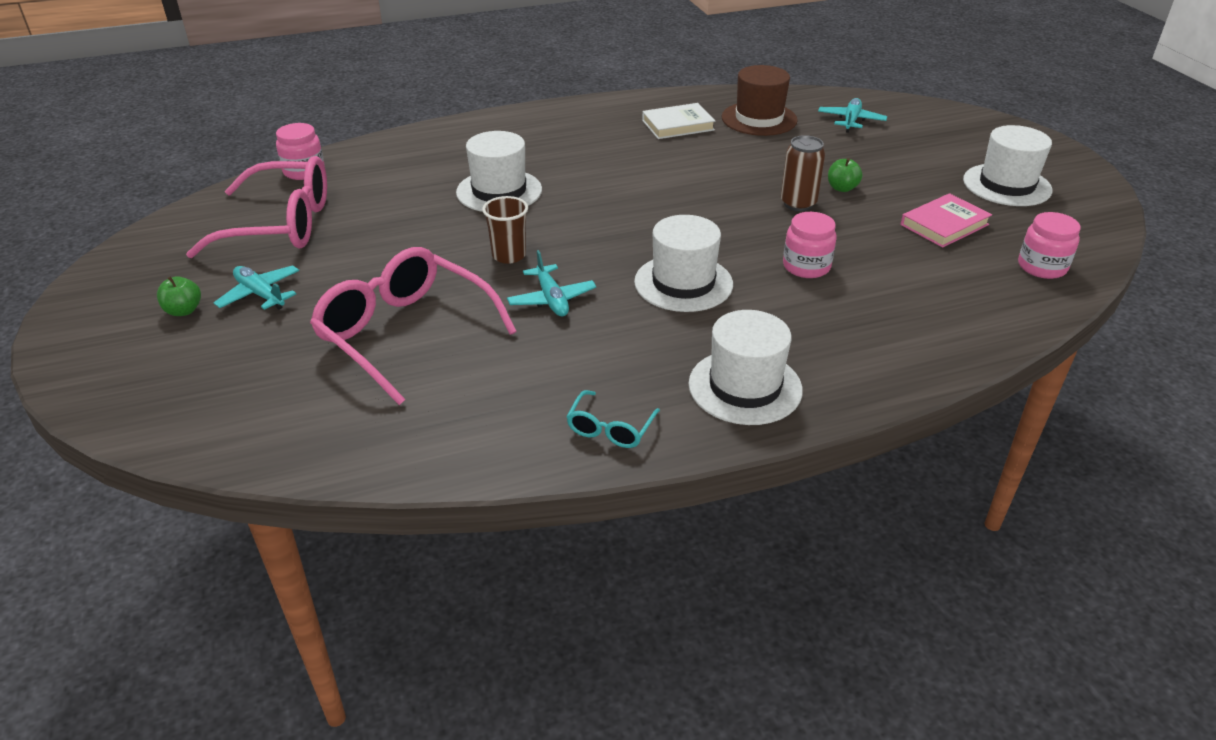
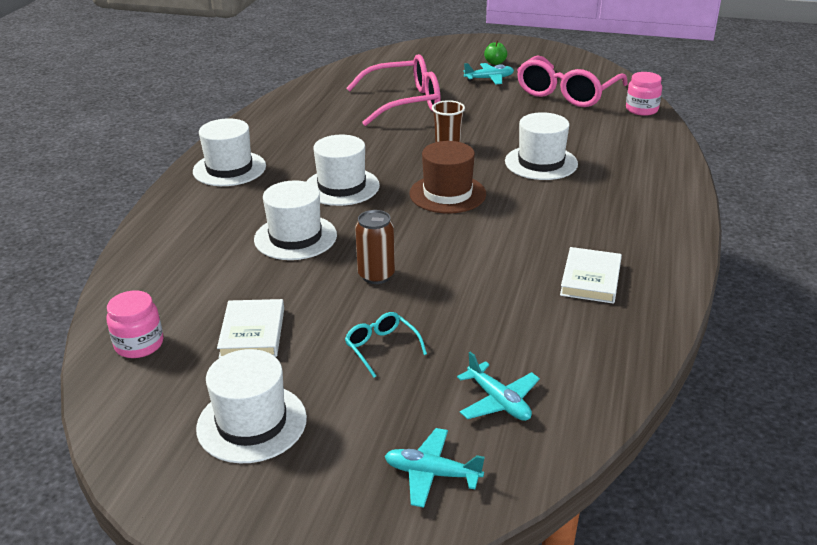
camera: 125 degrees right, 5 degrees down
turquoise plane [507,250,596,316] -> turquoise plane moved to [385,428,485,508]
turquoise glasses [566,390,660,448] -> turquoise glasses moved to [345,312,427,378]
brown hat [722,65,798,136] -> brown hat moved to [409,141,486,214]
pink jar [783,212,837,278] -> white hat [254,180,337,260]
green apple [828,158,863,192] -> none
pink book [901,193,992,248] -> white book [217,299,284,358]

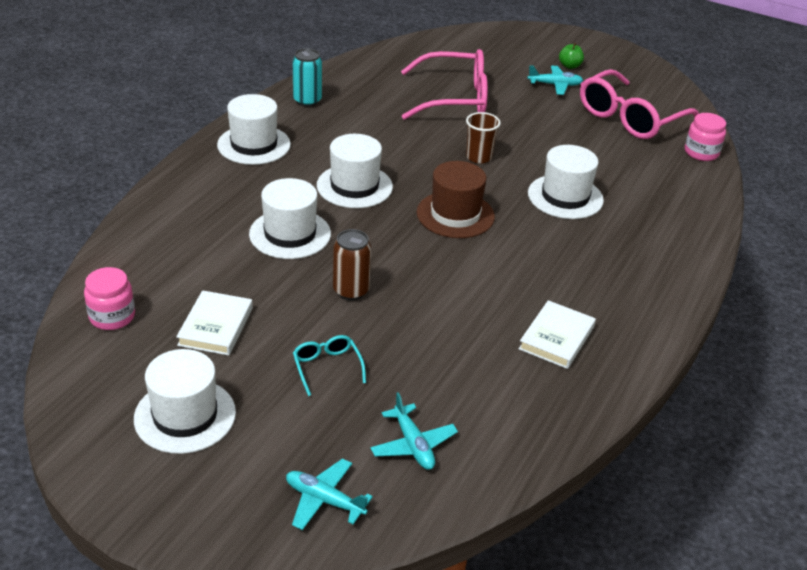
camera: 10 degrees right, 5 degrees up
none -> turquoise can [293,48,322,107]

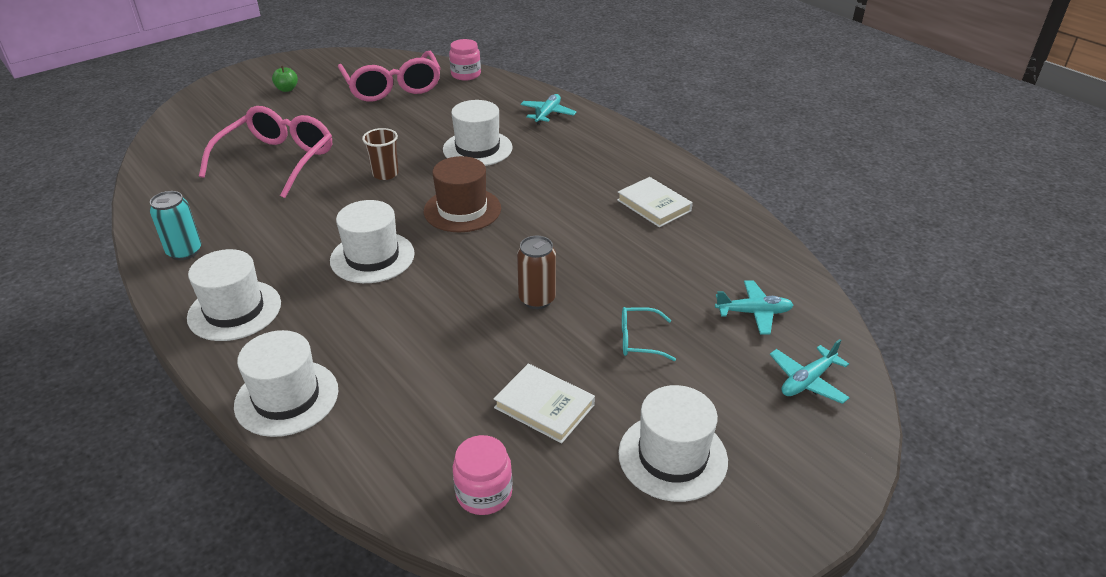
camera: 65 degrees left, 0 degrees up
white hat [249,178,331,259] -> white hat moved to [234,330,338,437]
turquoise plane [528,65,584,95] -> turquoise plane moved to [520,94,577,125]

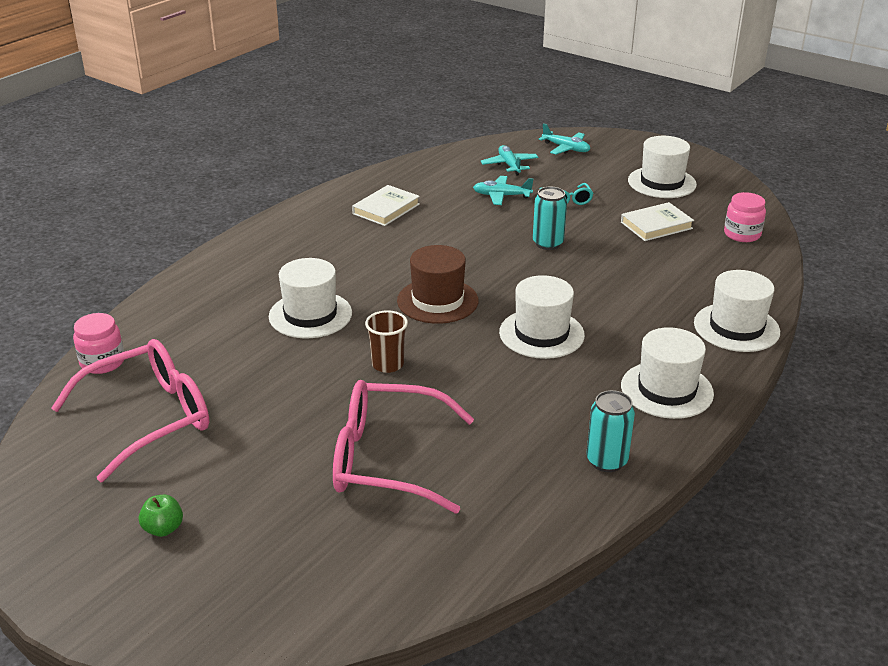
camera: 105 degrees left, 5 degrees down
white book [494,363,595,443] -> white book turned 45 degrees clockwise [621,202,694,241]
brown can [517,236,556,309] -> turquoise can [533,186,567,250]
turquoise plane [520,94,577,125] -> turquoise plane moved to [473,176,534,205]

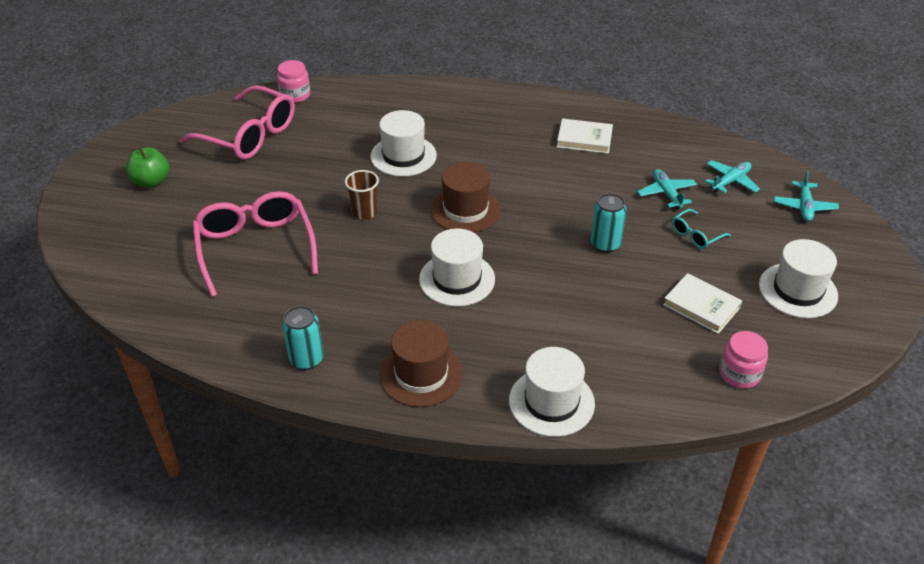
camera: 65 degrees right, 10 degrees up
green apple [139,495,183,537] -> green apple [126,147,169,188], size x1.52
white hat [621,327,714,419] -> brown hat [379,320,463,407]

